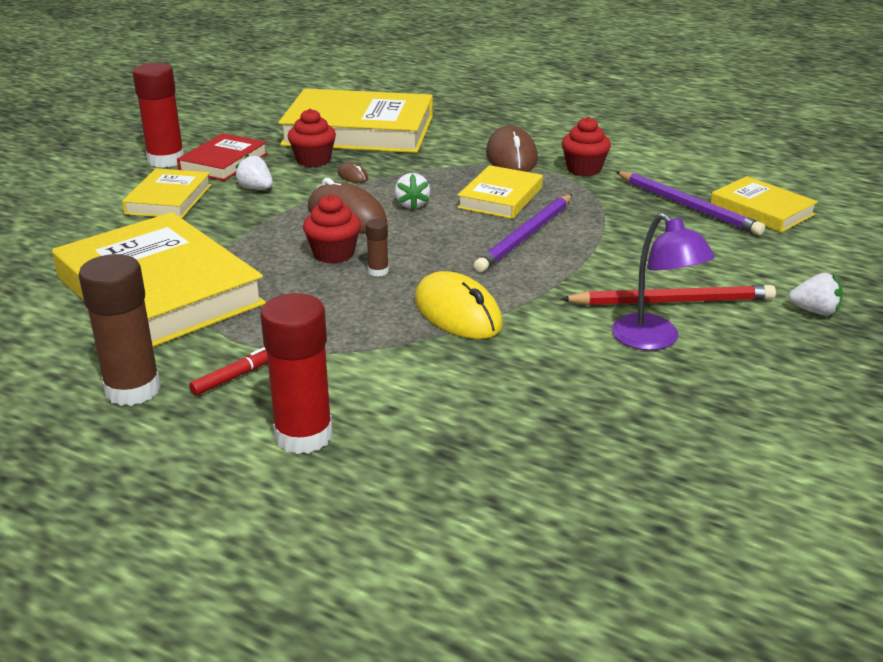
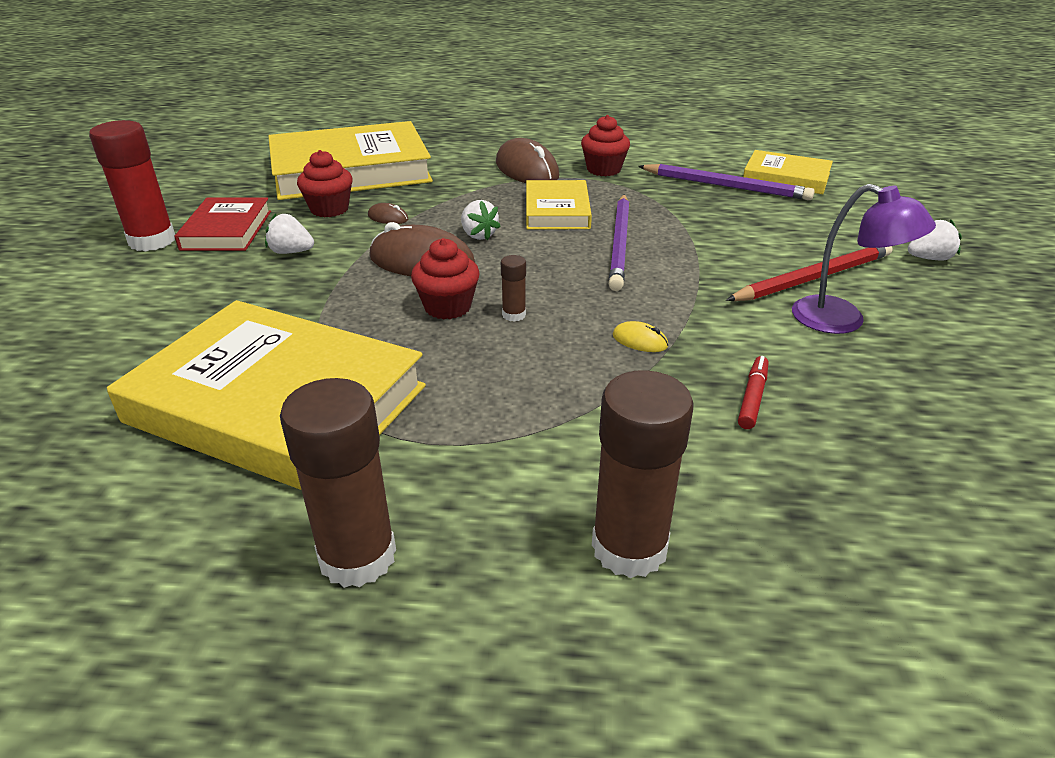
camera: 25 degrees left, 5 degrees up
yellow book [122,168,211,218] -> none
red marker [189,347,268,396] -> red marker moved to [738,356,768,429]
red glue stick [261,293,333,454] -> brown glue stick [592,370,694,578]
yellow mouse [415,271,503,339] -> yellow mouse [613,321,668,352], size x0.45

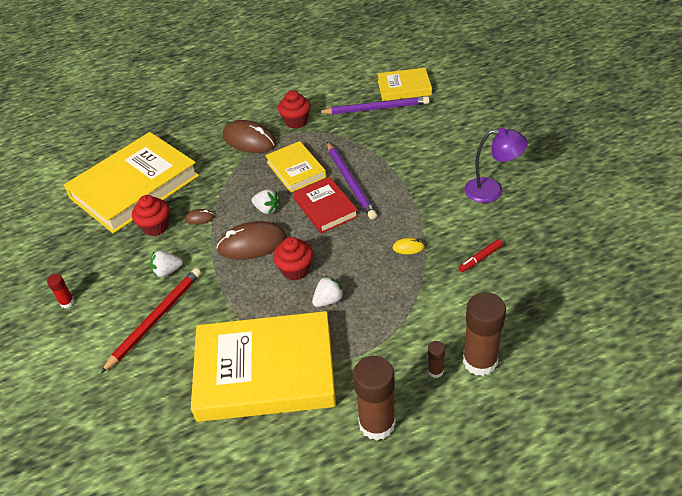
camera: 25 degrees left, 10 degrees up
red glue stick [89,120,175,251] -> red glue stick [47,274,74,308], size x0.46
red book [175,197,271,251] -> red book moved to [293,177,358,233]
brown glue stick [501,255,526,322] -> brown glue stick moved to [428,341,445,378]
red pencil [726,246,893,301] -> red pencil moved to [101,268,201,373]
red marker [738,356,768,429] -> red marker turned 120 degrees counterclockwise [459,239,503,272]
white strawberry [908,220,962,261] -> white strawberry moved to [312,276,344,307]

